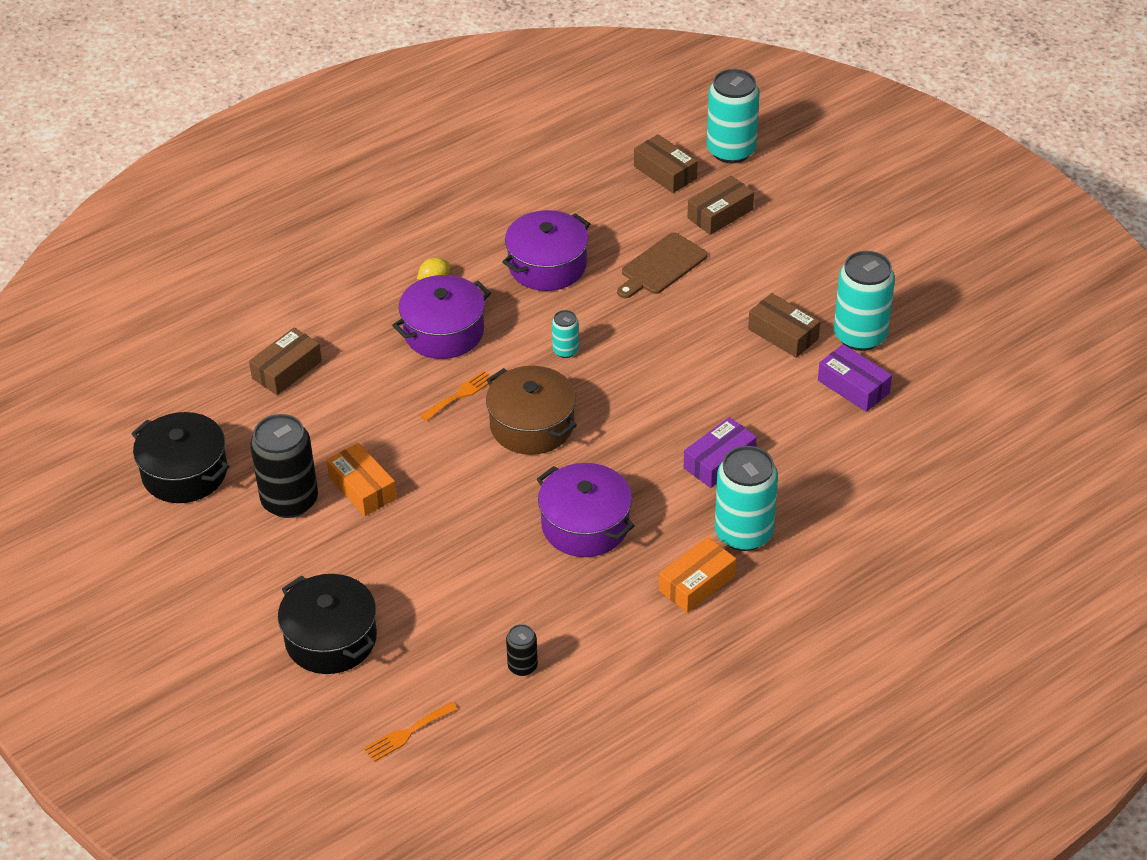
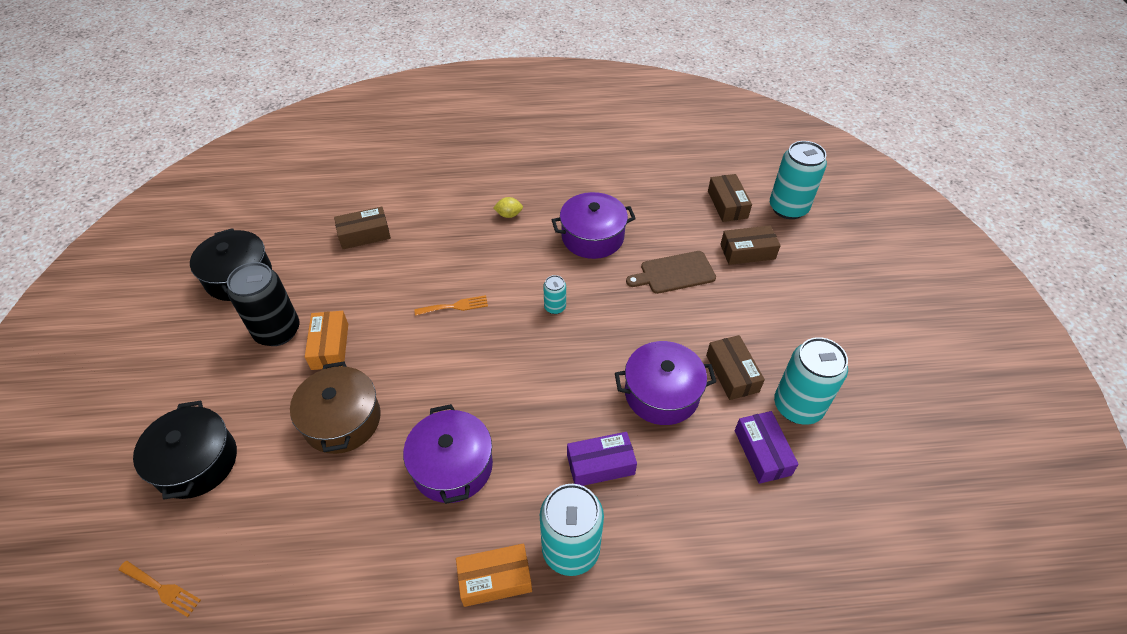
camera: 30 degrees right, 5 degrees up
orange fork [364,702,458,762] -> orange fork turned 150 degrees counterclockwise [118,561,201,617]
purple pot [392,275,491,359] -> purple pot moved to [615,341,716,425]
brown pot [486,366,577,455] -> brown pot moved to [290,361,381,454]
black can [506,624,538,676] -> none

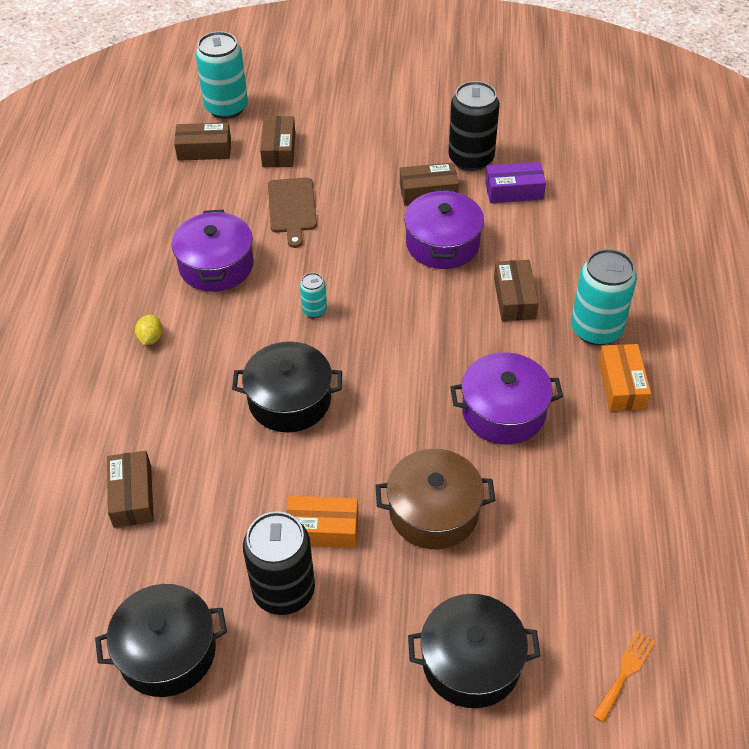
camera: 80 degrees left, 0 degrees up
orange fork [414,295,488,316] -> black pot [232,341,342,433]
purple box [567,432,637,486] -> brown box [494,260,539,321]
turquoise can [774,337,848,425] -> black can [448,81,500,171]

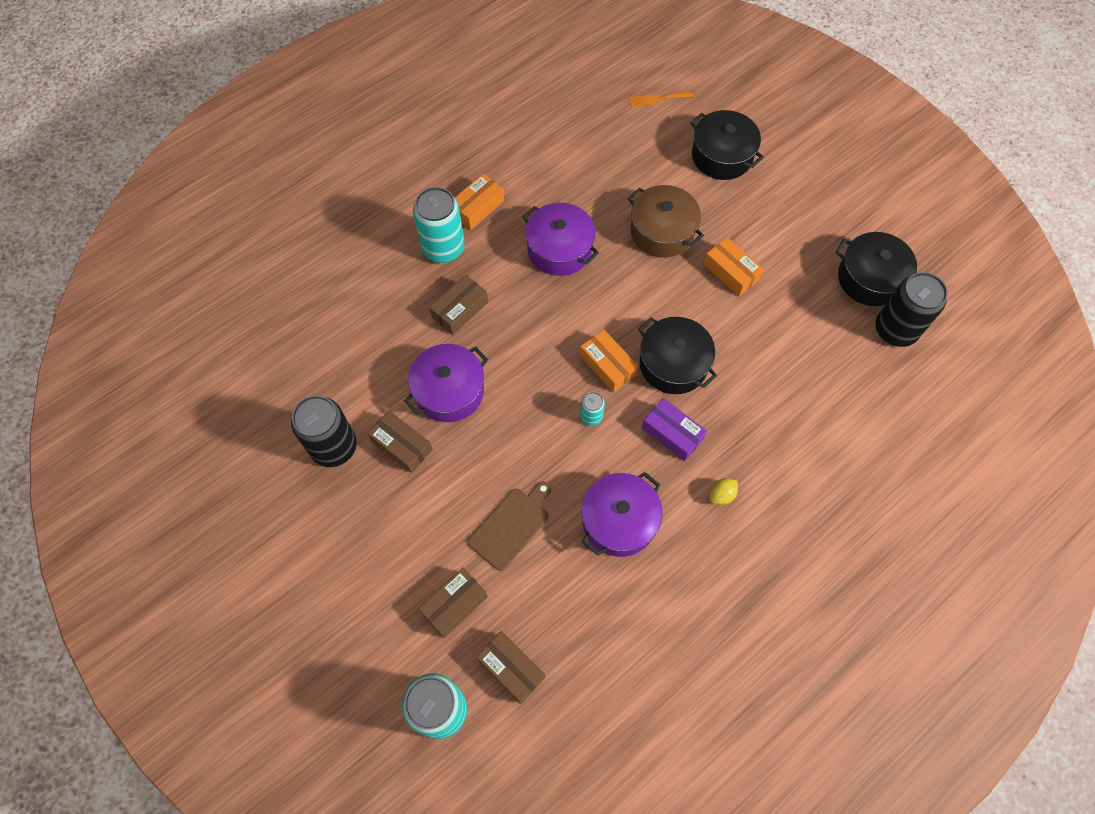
camera: 135 degrees left, 15 degrees up
brown box [107,451,154,527] -> none
black can [243,511,315,615] -> black can moved to [875,272,948,347]
purple box [485,162,546,203] -> purple box moved to [642,398,707,461]
none -> orange box [580,329,638,393]

